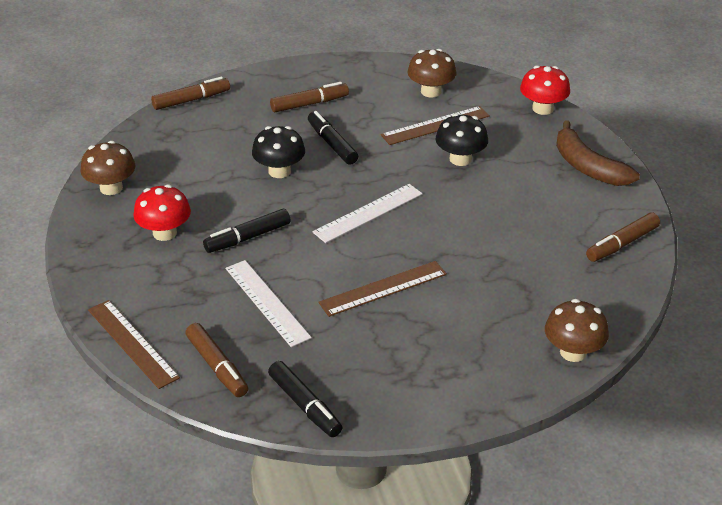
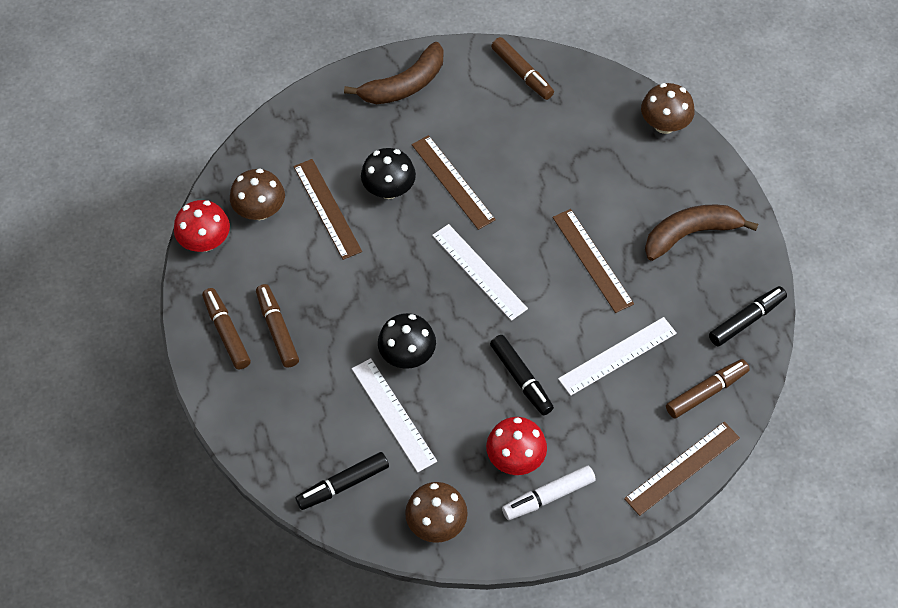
camera: 90 degrees left, 20 degrees up
brown marker [151,77,230,110] -> brown marker moved to [202,288,251,370]
black marker [308,111,358,165] -> black marker moved to [295,452,389,510]
red mushroom [520,65,570,115] -> red mushroom moved to [174,200,230,252]
none -> white ruler [352,358,437,473]
none -> brown ruler [412,135,496,230]
none -> white marker [502,465,596,520]
none -> brown banana [645,204,758,261]

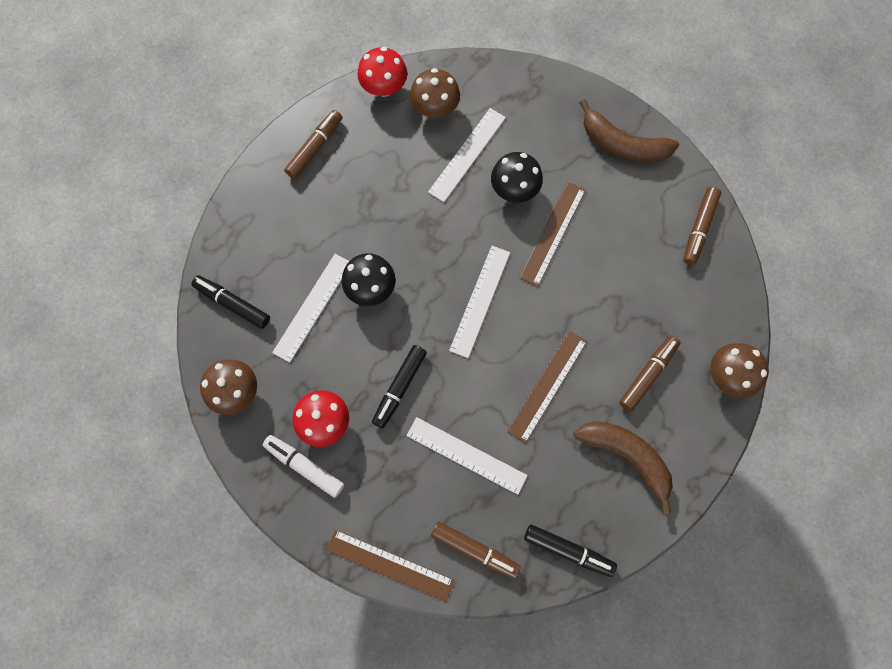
camera: 60 degrees right, 15 degrees up
brown marker [256,284,299,368] -> brown marker moved to [619,336,681,412]
brown ruler [294,159,362,260] -> white ruler [428,108,506,202]

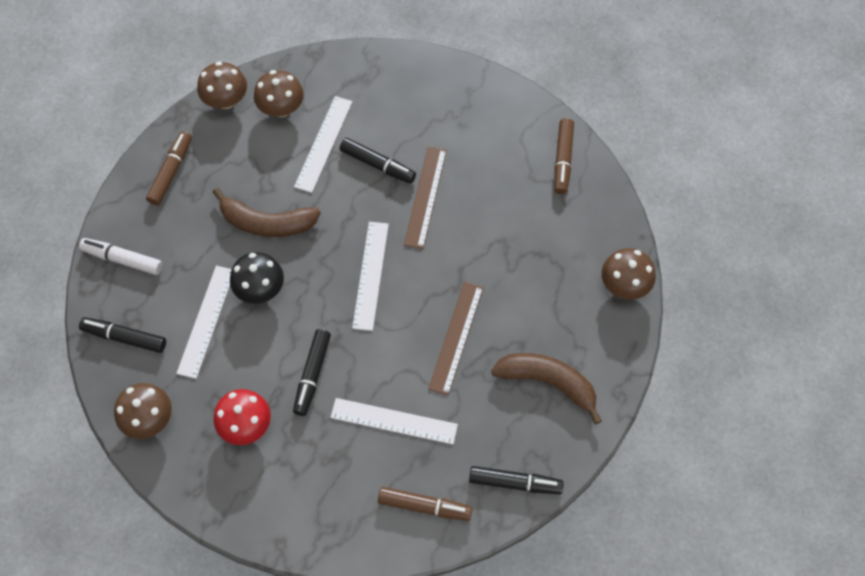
camera: 15 degrees left, 10 degrees down
white marker [263,435,344,498] -> white marker moved to [79,238,163,275]
brown ruler [326,530,455,602] -> none
red mushroom [357,47,407,97] -> brown mushroom [197,62,247,109]
black mushroom [491,152,543,203] -> black marker [340,138,416,183]
brown banana [579,99,679,162] -> brown banana moved to [213,188,320,237]
brown marker [619,336,681,412] -> none

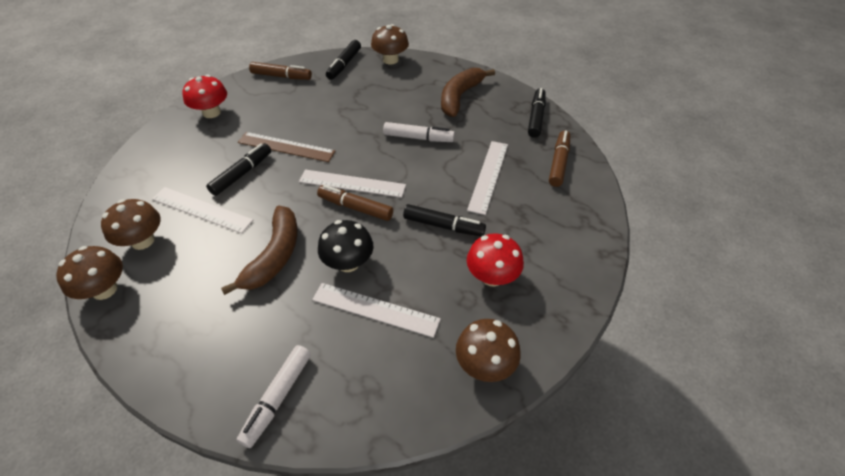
camera: 85 degrees left, 15 degrees down
black marker [79,317,166,353] -> black marker moved to [326,40,361,80]
brown marker [146,131,192,205] -> brown marker moved to [317,185,393,221]
brown ruler [428,281,483,395] -> white marker [383,122,455,142]
none -> red mushroom [183,75,227,118]

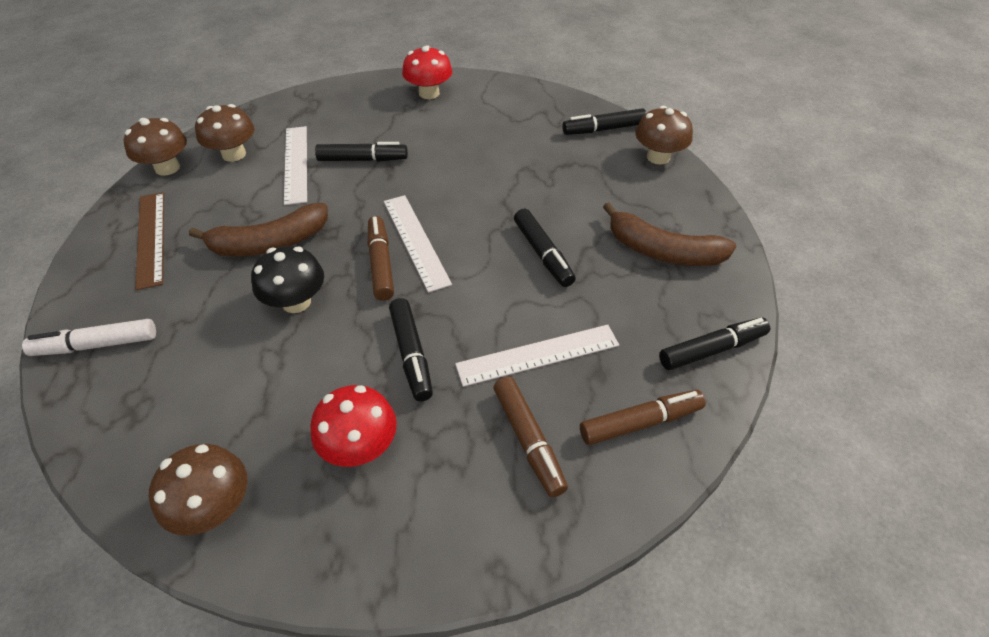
camera: 55 degrees right, 0 degrees up
brown ruler [238,132,335,162] -> brown ruler moved to [135,192,164,290]
brown marker [249,62,312,80] -> brown marker moved to [494,377,568,497]
white ruler [312,283,441,338] -> none
white marker [383,122,455,142] -> black marker [514,209,576,287]
brown banana [441,68,495,117] -> brown banana turned 150 degrees counterclockwise [603,202,736,266]

